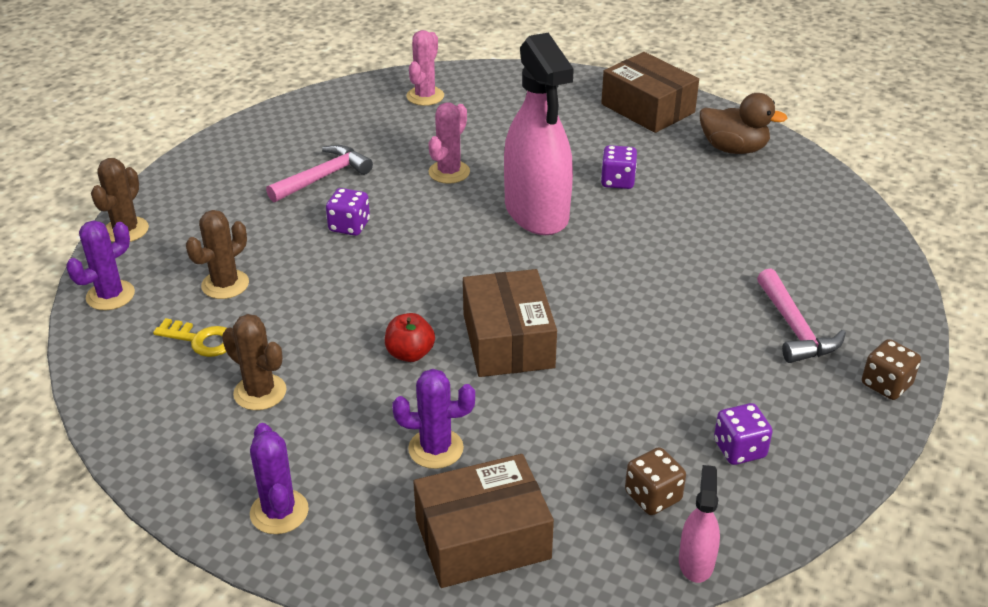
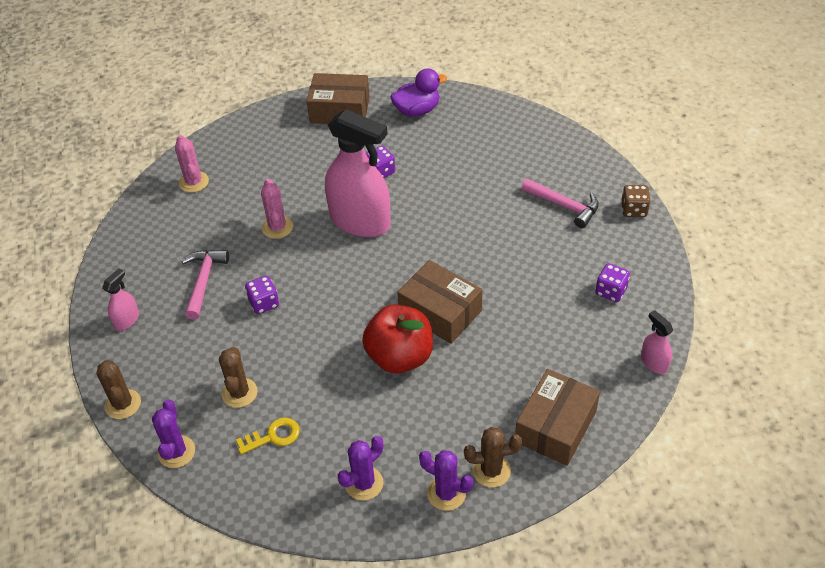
camera: 40 degrees left, 10 degrees up
brown cactus [222,314,287,410] -> brown cactus moved to [464,427,522,487]
red apple [385,313,435,362] -> red apple [362,305,433,373], size x1.99
purple cactus [392,369,475,469] -> purple cactus moved to [338,436,384,501]
brown dice [625,447,686,515] -> none
brown duck [700,93,788,154] -> purple duck [390,68,447,117]
none -> pink spray bottle [102,268,139,331]

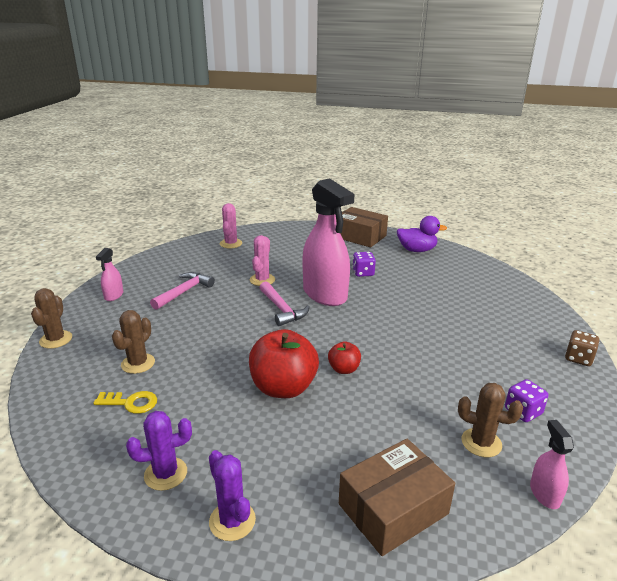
camera: 25 degrees right, 20 degrees down
pink spray bottle [102,268,139,331] -> pink spray bottle turned 135 degrees clockwise [96,248,123,301]
purple cactus [152,399,195,468] -> none
purple dice [245,276,279,314] -> none
brown box [398,260,482,344] -> red apple [328,341,361,374]
brown cactus [464,427,522,487] -> brown cactus moved to [458,383,523,457]
pink hammer [521,179,599,228] -> pink hammer moved to [260,281,310,326]

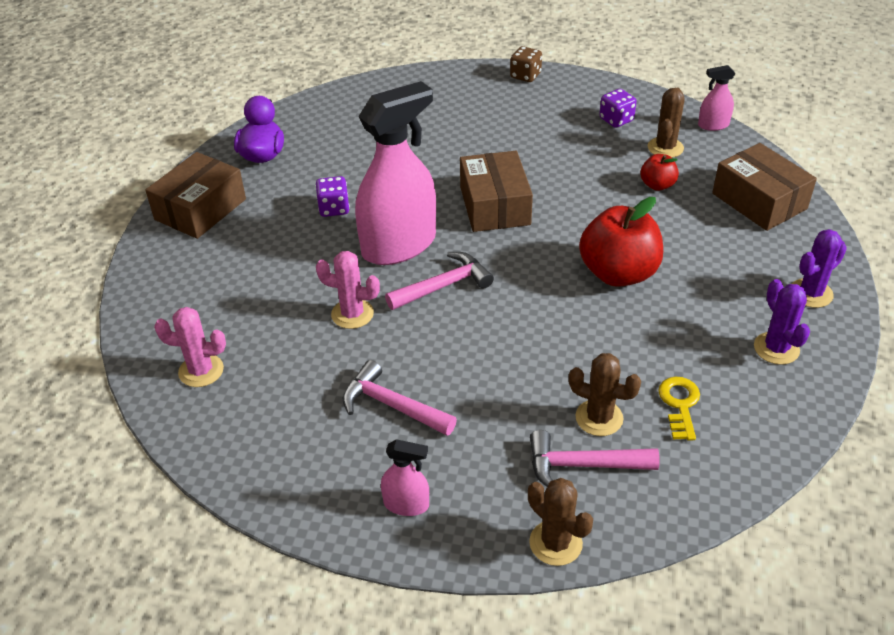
camera: 90 degrees left, 15 degrees up
brown cactus [31,288,72,348] -> brown cactus turned 45 degrees clockwise [528,478,593,566]
red apple [328,341,361,374] -> red apple moved to [640,154,679,191]
none -> brown box [460,151,533,232]
none -> pink hammer [530,430,660,487]

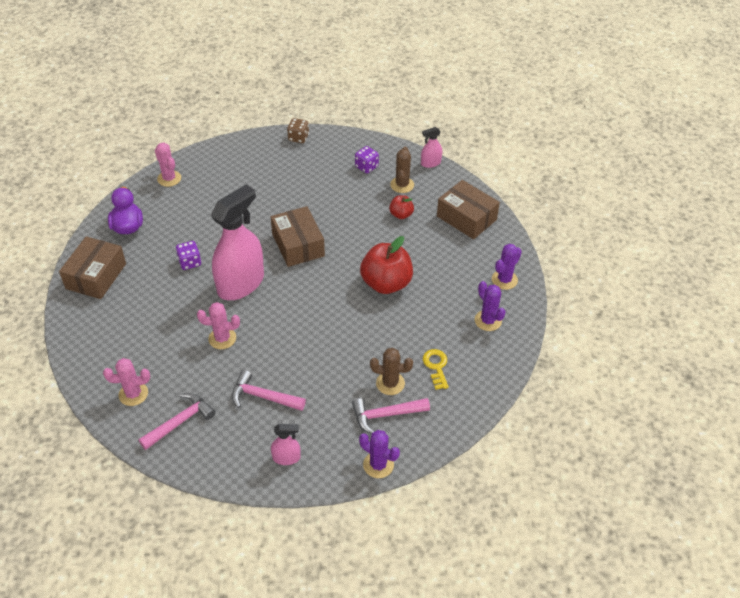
camera: 15 degrees left, 5 degrees up
pink hammer [385,252,494,310] -> pink hammer moved to [138,393,216,450]
brown cactus [528,478,593,566] -> purple cactus [359,430,400,478]
none -> pink cactus [155,143,181,187]

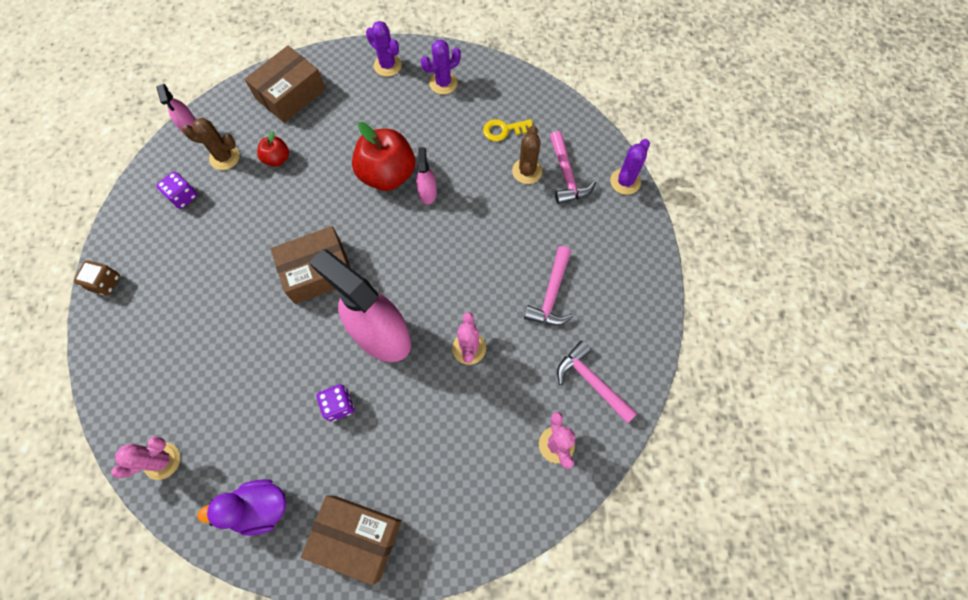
camera: 90 degrees left, 20 degrees up
pink spray bottle [271,424,301,465] -> pink spray bottle moved to [416,147,437,204]

